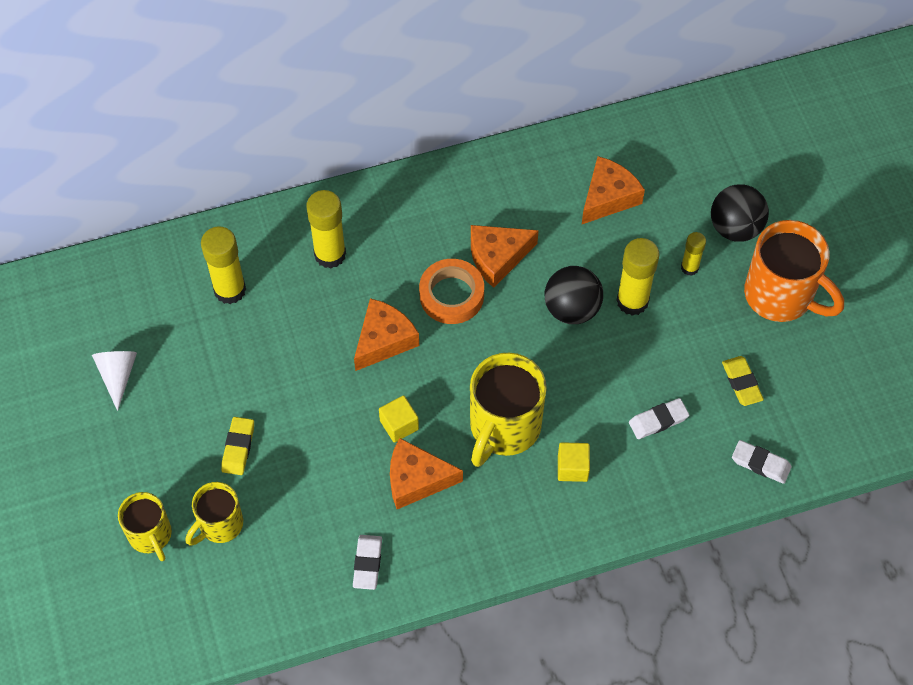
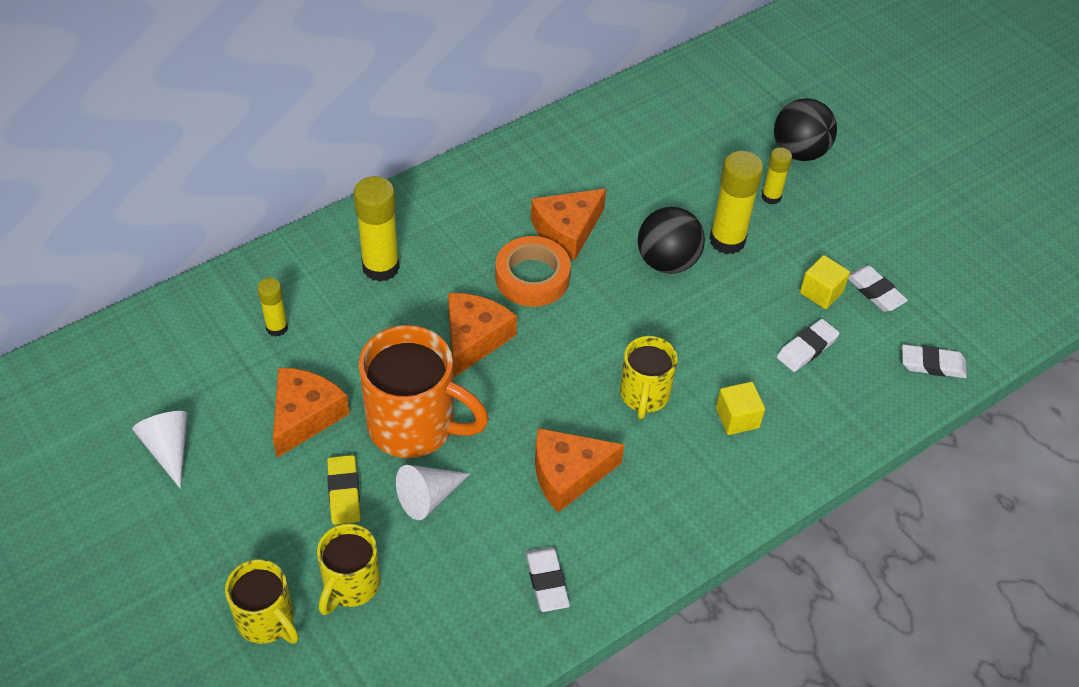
camera: 20 degrees left, 10 degrees down
yellow glue stick [201,226,246,304] -> yellow glue stick [257,278,288,337], size x0.57
yellow cube [379,395,419,443] -> yellow cube moved to [800,255,850,309]
yellow mug [470,353,547,467] -> yellow mug [620,336,677,419], size x0.60
orange cheese [582,156,645,224] -> orange cheese moved to [273,368,350,458]
yellow eraser [722,356,764,406] -> white eraser [848,265,908,312]
orange mug [744,220,844,322] -> orange mug moved to [358,325,489,458]
none -> white cone [396,465,470,520]

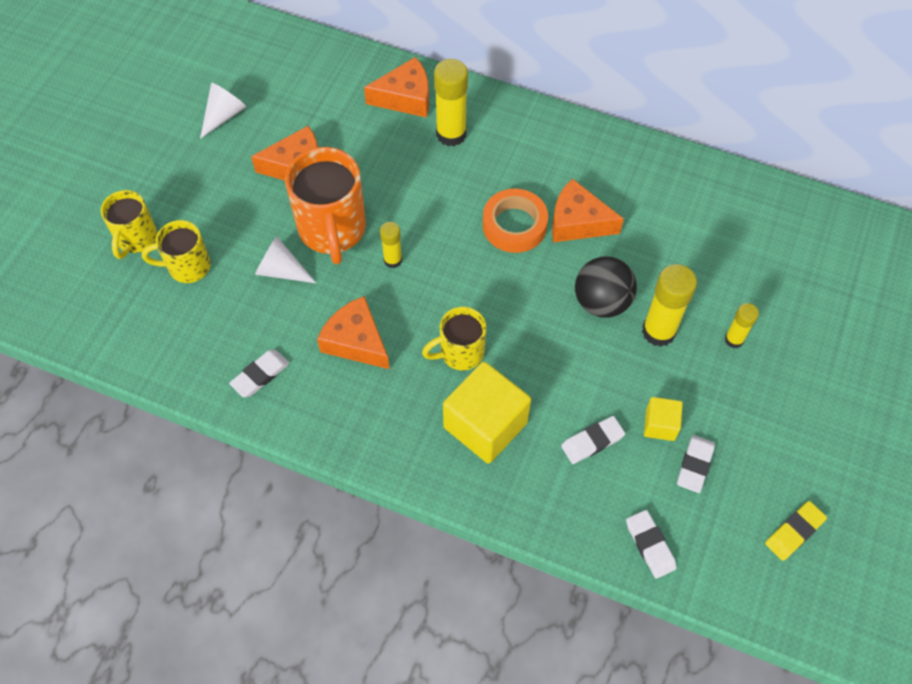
camera: 60 degrees right, 10 degrees up
yellow glue stick [257,278,288,337] -> yellow glue stick moved to [380,222,402,268]
yellow eraser [327,455,360,525] -> yellow eraser moved to [765,501,827,561]
orange cheese [448,293,517,377] -> orange cheese moved to [364,57,429,118]
yellow cube [716,382,765,435] -> yellow cube [443,361,531,464], size x1.97
black ball [774,98,837,161] -> none
white eraser [777,319,840,372] -> white eraser turned 45 degrees counterclockwise [561,416,625,464]

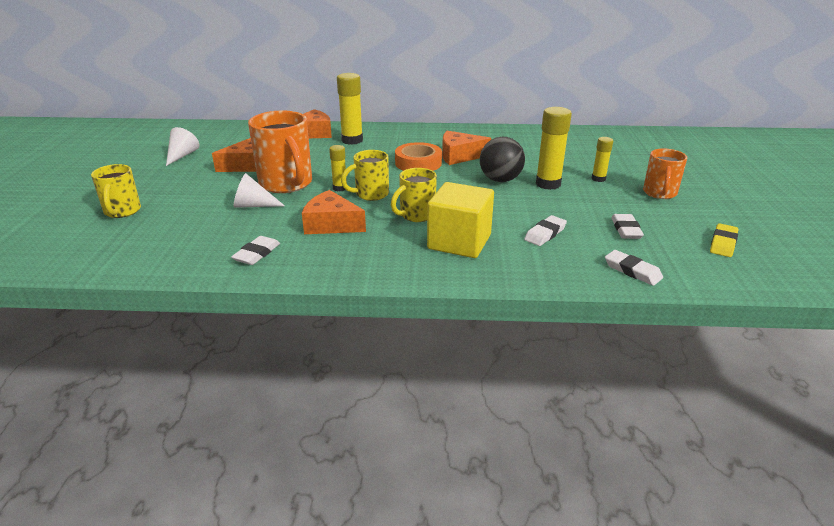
camera: 20 degrees left, 30 degrees down
yellow mug [142,220,211,283] -> yellow mug moved to [341,150,389,201]
yellow cube [644,397,683,441] -> none
none -> orange mug [643,148,687,199]

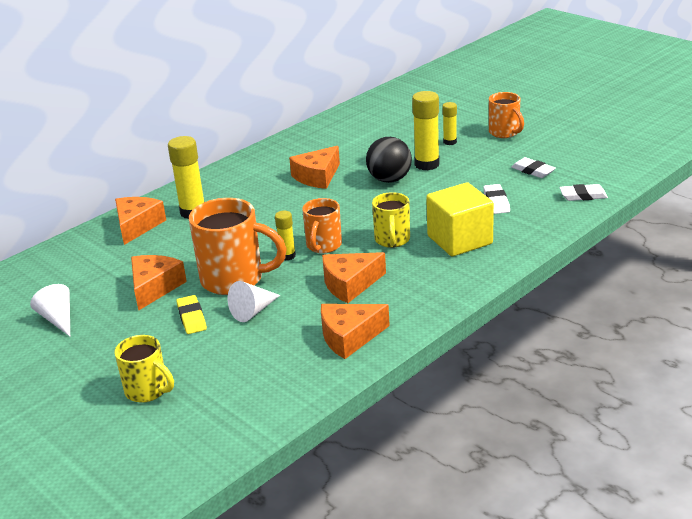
camera: 45 degrees left, 0 degrees up
white eraser [231,236,280,265] -> orange cheese [321,304,390,359]
yellow mug [341,150,389,201] -> orange mug [302,198,342,253]
orange tape [395,142,442,171] -> none
yellow eraser [710,223,738,257] -> yellow eraser moved to [176,295,207,334]

